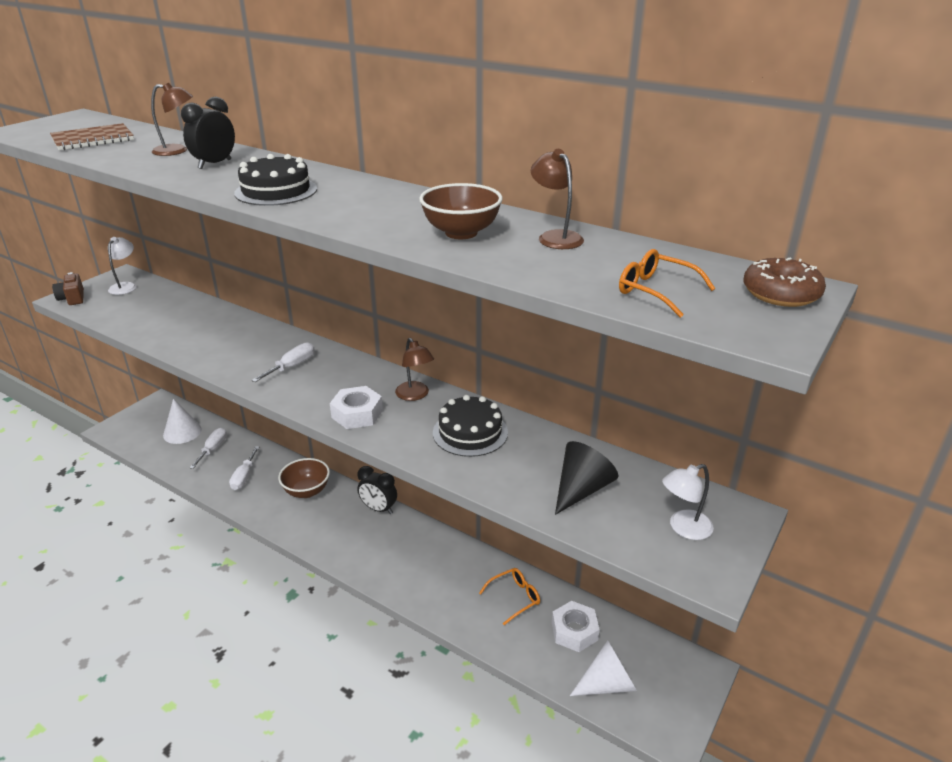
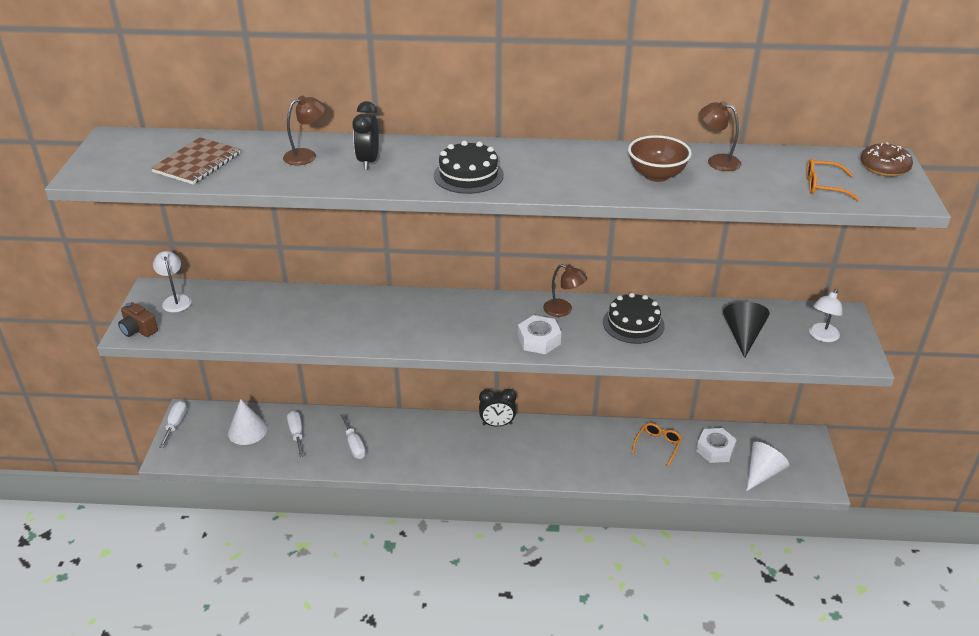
camera: 30 degrees left, 5 degrees up
white screwdriver [252,342,315,382] -> white screwdriver moved to [159,401,187,448]
brown bowl [278,458,330,498] -> none

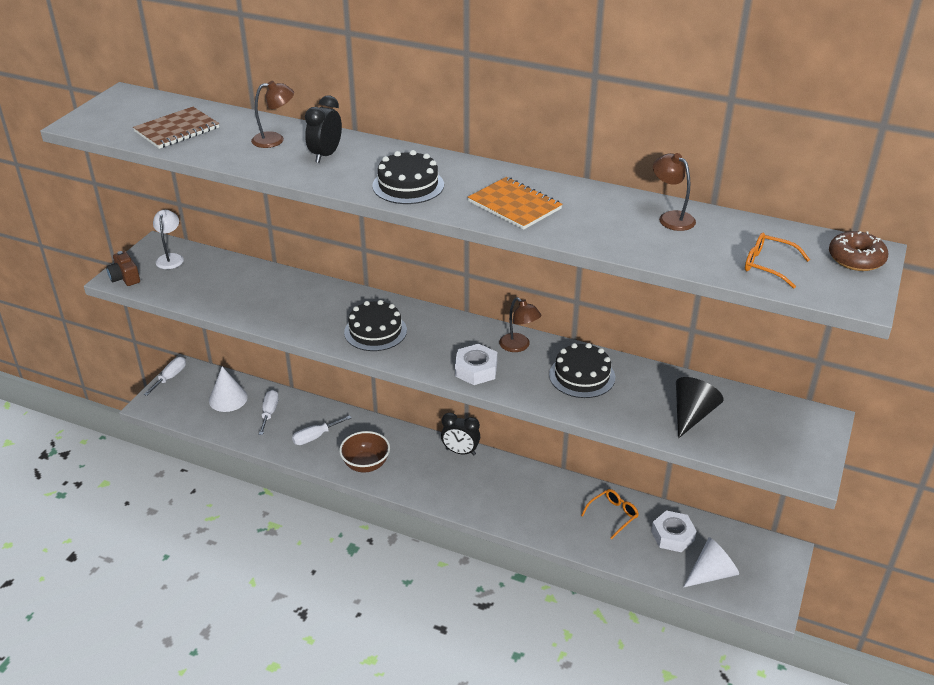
camera: 20 degrees right, 0 degrees up
white screwdriver [340,414,366,459] -> white screwdriver turned 60 degrees clockwise [292,415,351,445]
brown bowl [628,135,692,182] -> brown bowl moved to [339,431,390,473]
white lamp [809,289,842,342] -> none
none -> black cake [344,300,407,351]
none -> orange notebook [468,177,563,230]

